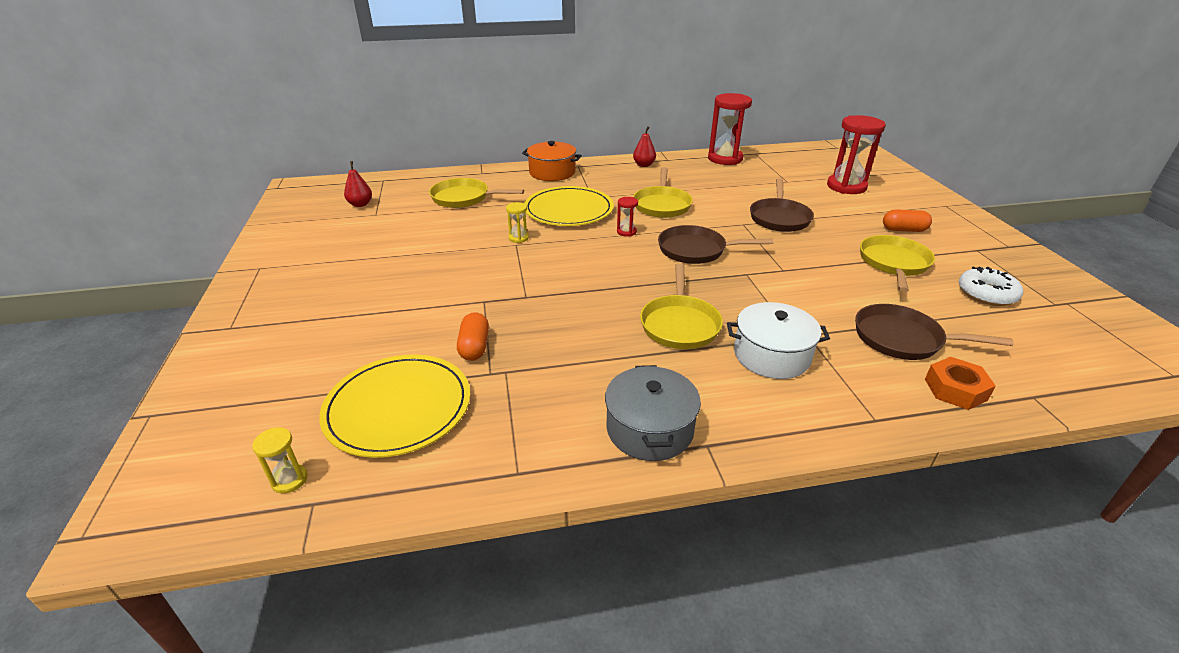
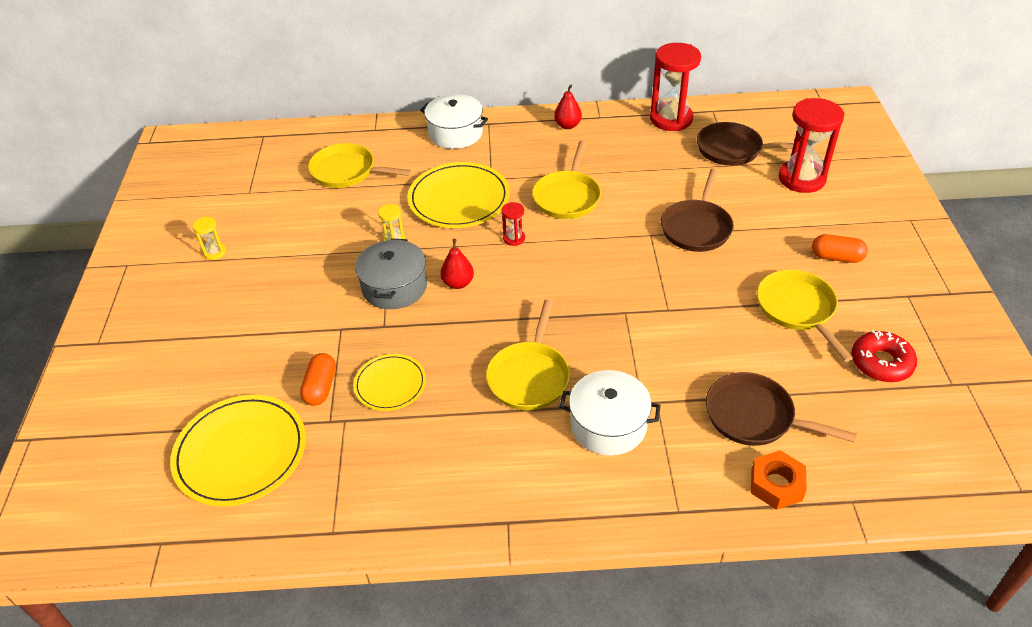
camera: 10 degrees right, 10 degrees up
yellow hourglass [252,427,308,493] -> yellow hourglass moved to [193,217,226,260]
red pear [344,161,372,207] -> red pear moved to [440,239,474,289]
orange pot [522,141,582,181] -> white pot [420,94,488,149]
grey pot [605,365,701,461] -> grey pot moved to [355,239,427,309]
brown pan [658,225,773,264] -> brown pan moved to [697,122,794,166]
yellow pan [860,235,935,292] -> yellow pan turned 45 degrees counterclockwise [757,270,853,362]
white donut [959,267,1023,306] -> red donut [851,330,917,382]
none -> yellow plate [354,354,426,411]

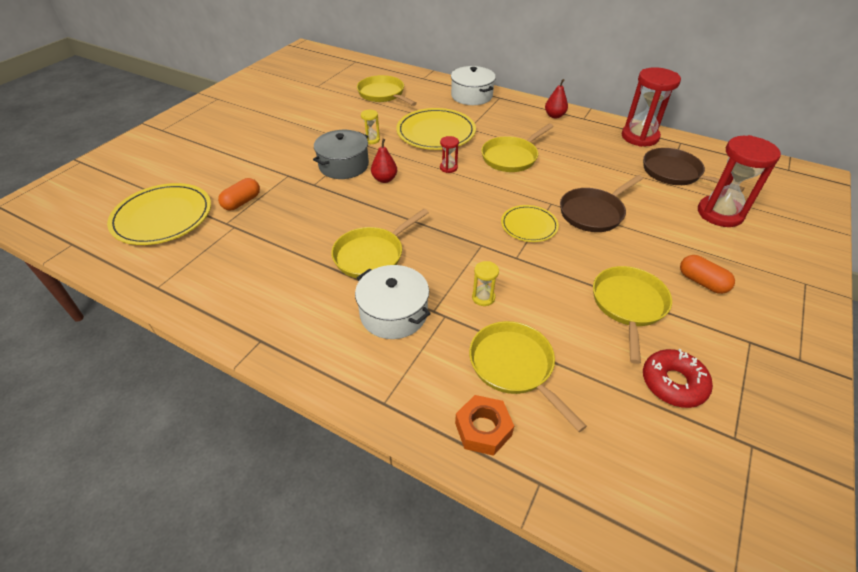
camera: 30 degrees right, 0 degrees up
yellow hourglass [193,217,226,260] -> yellow hourglass moved to [472,261,499,306]
yellow plate [354,354,426,411] -> yellow plate moved to [501,205,559,242]
brown pan [706,372,857,446] -> yellow pan [469,321,587,432]

